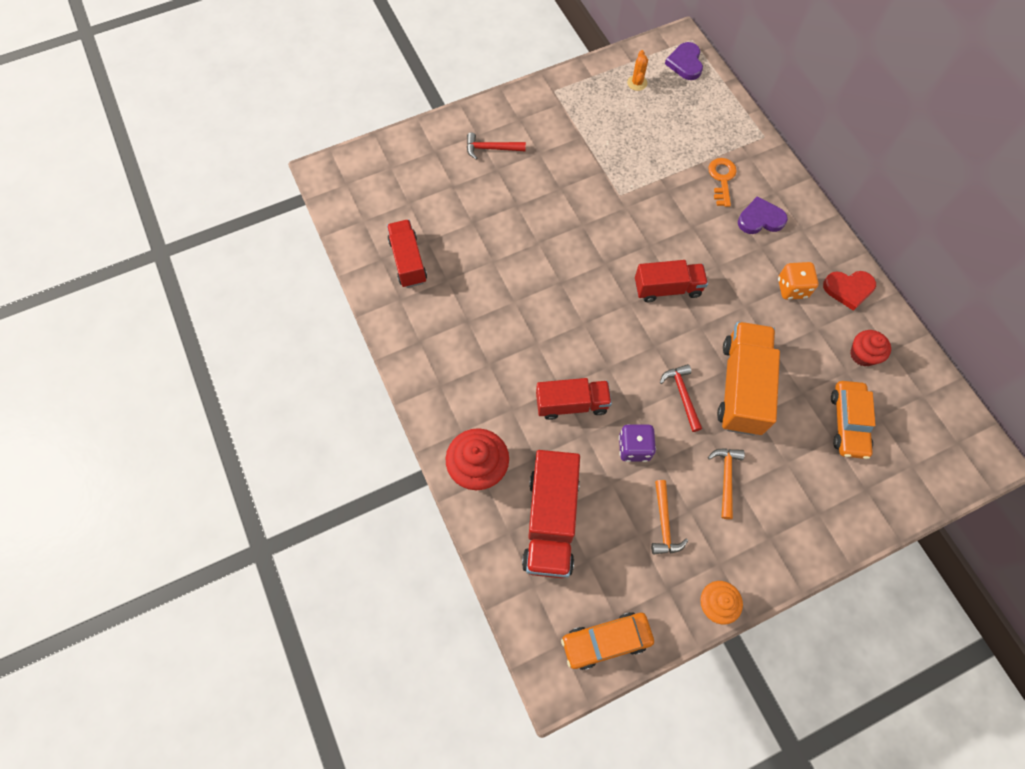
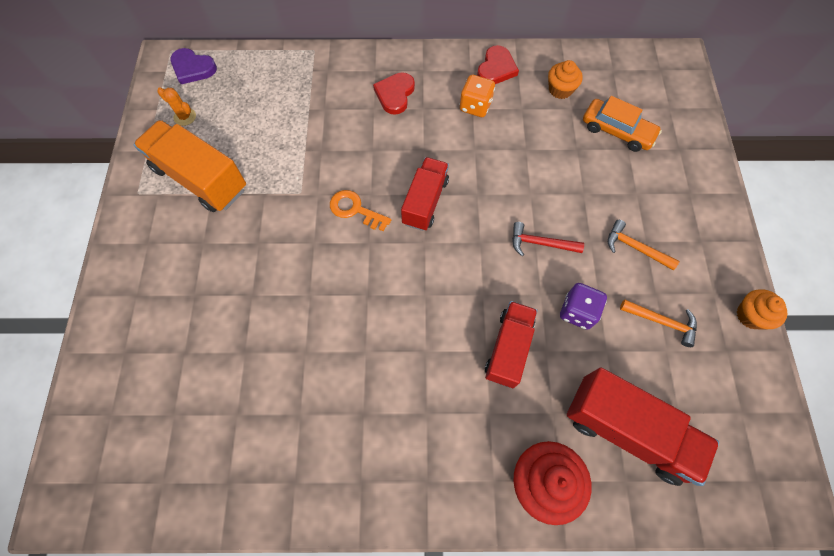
camera: 65 degrees left, 0 degrees up
red truck [387,219,427,288] -> none
red hammer [467,133,526,159] -> none
orange car [561,612,654,670] -> none
orange key [708,158,737,207] -> orange key moved to [330,190,391,232]
orange truck [717,322,780,435] -> orange truck moved to [133,120,246,212]
purple heart [738,196,788,234] -> red heart [373,72,415,115]
red cupcake [850,330,891,366] -> orange cupcake [548,60,583,99]

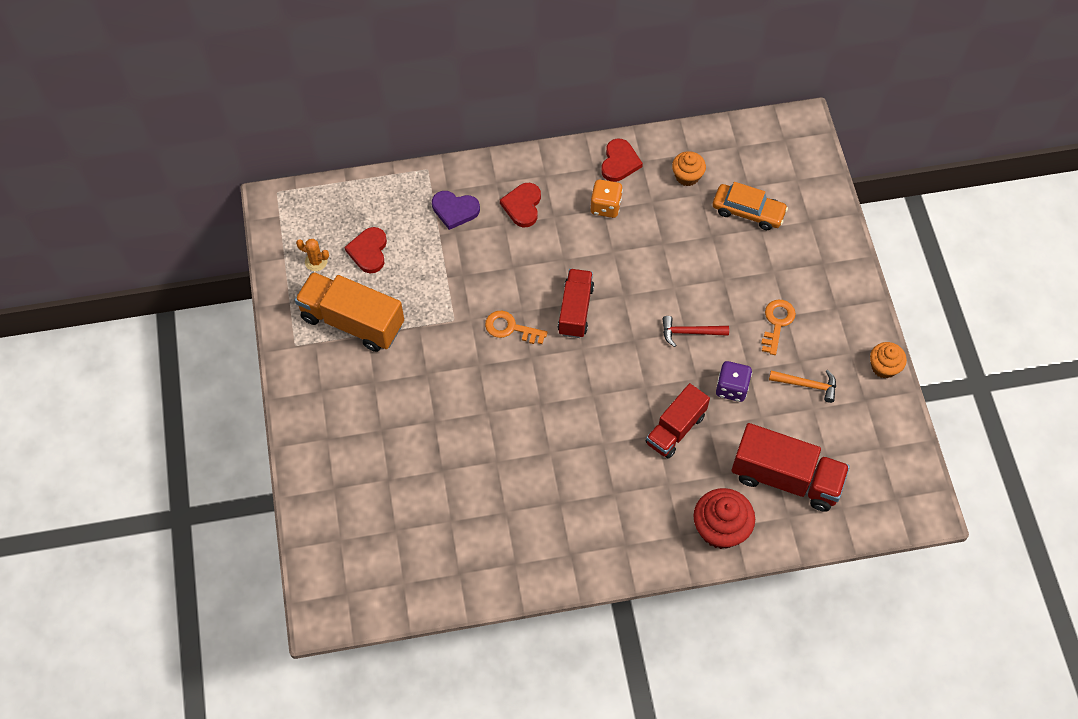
camera: 10 degrees left, 5 degrees down
purple heart [170,48,217,84] -> purple heart moved to [432,191,480,230]
red truck [485,301,537,388] -> red truck turned 150 degrees counterclockwise [646,383,710,459]
orange hammer [608,220,679,270] -> orange key [761,300,796,355]
none -> red heart [345,227,387,273]

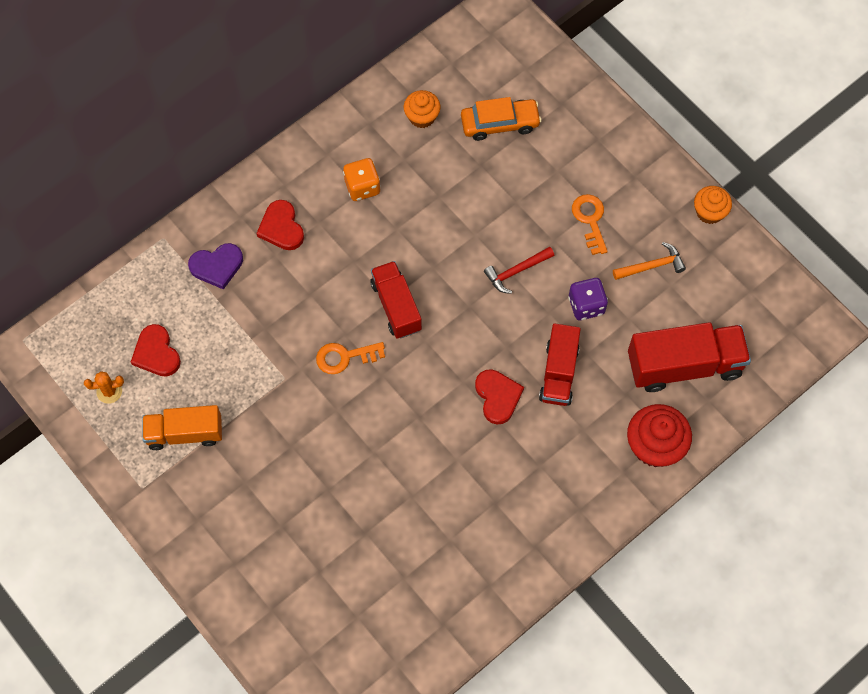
camera: 30 degrees left, 5 degrees up
orange truck [295,272,404,352] -> orange truck [142,405,222,450], size x0.66
red heart [601,139,643,182] -> red heart moved to [475,369,524,424]

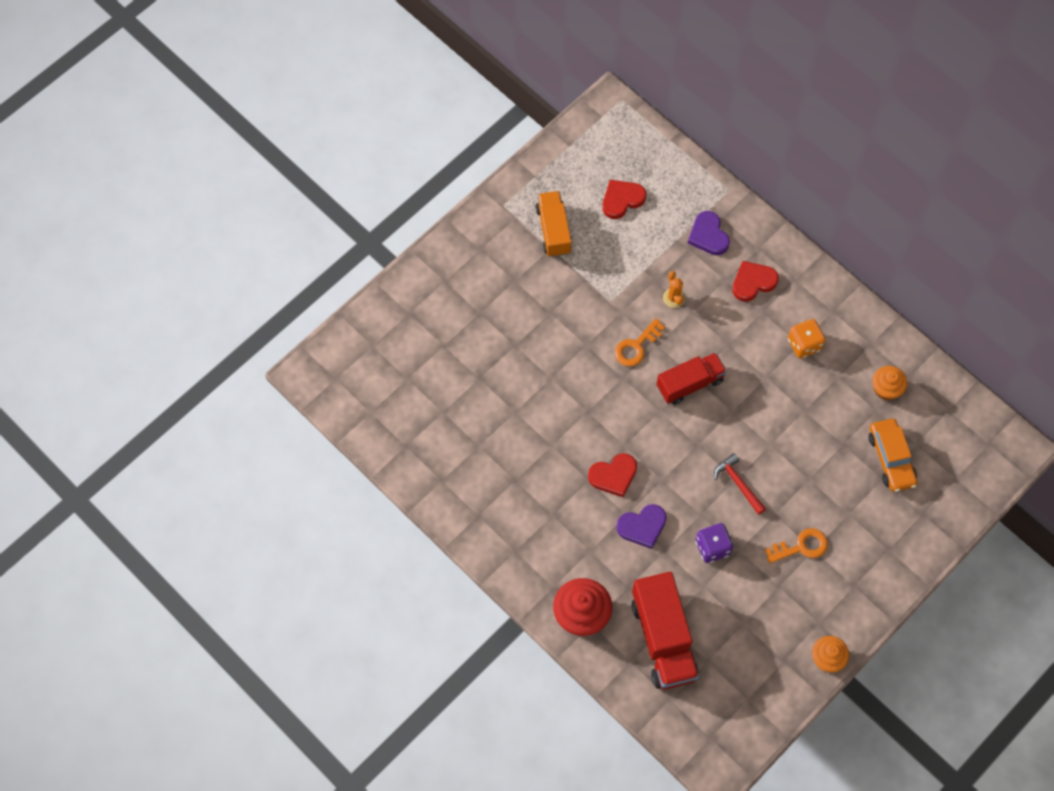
camera: 85 degrees right, 0 degrees up
orange cactus [84,371,124,404] -> orange cactus moved to [663,271,685,308]
orange key [316,342,385,374] -> orange key turned 120 degrees counterclockwise [615,318,665,366]
red truck [539,323,581,406] -> purple heart [616,504,667,549]
orange hammer [613,242,686,280] -> none

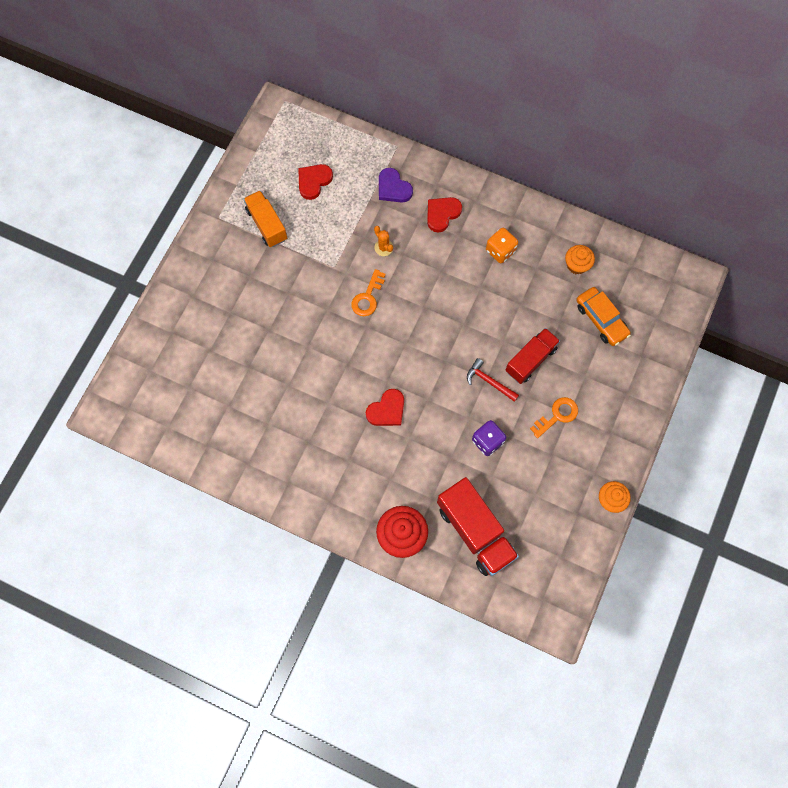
camera: 20 degrees left, 5 degrees up
purple heart [616,504,667,549] -> none
red truck [657,352,727,405] -> red truck moved to [505,328,560,384]

